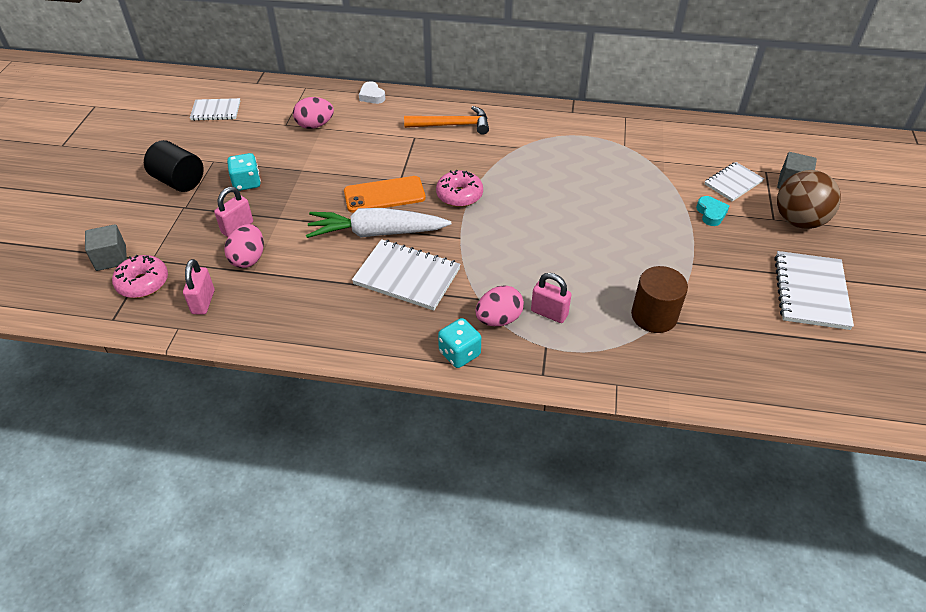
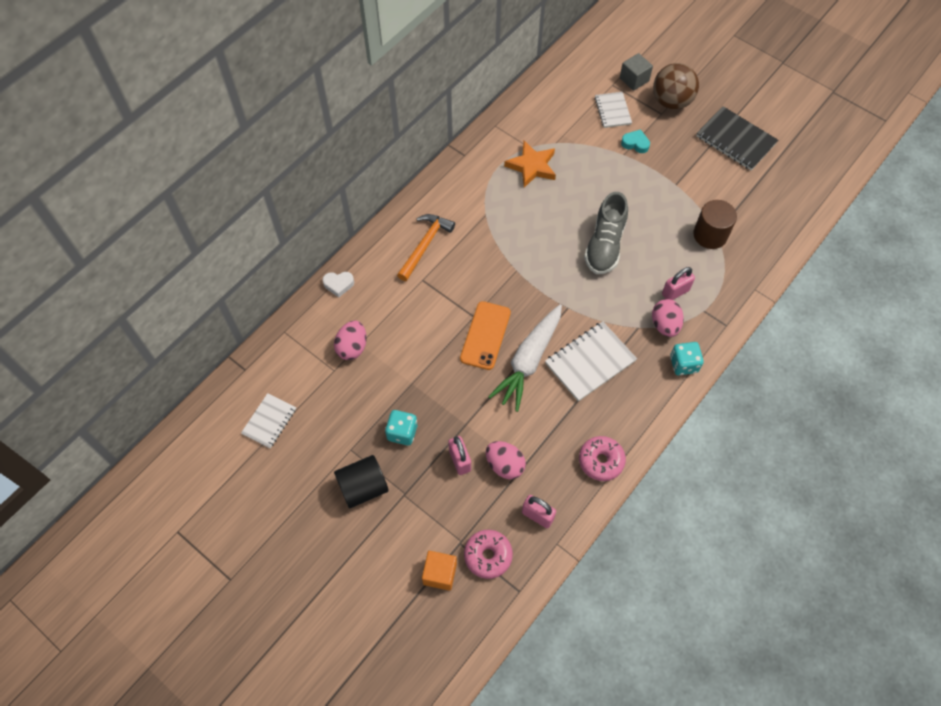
camera: 60 degrees left, 15 degrees up
grey cube [85,224,127,271] -> orange cube [422,551,457,591]
pink donut [436,170,483,207] -> pink donut moved to [579,436,626,481]
white notebook [774,251,854,330] -> black notebook [696,106,778,170]
none -> orange star [504,141,556,188]
none -> grey shoe [584,192,628,274]

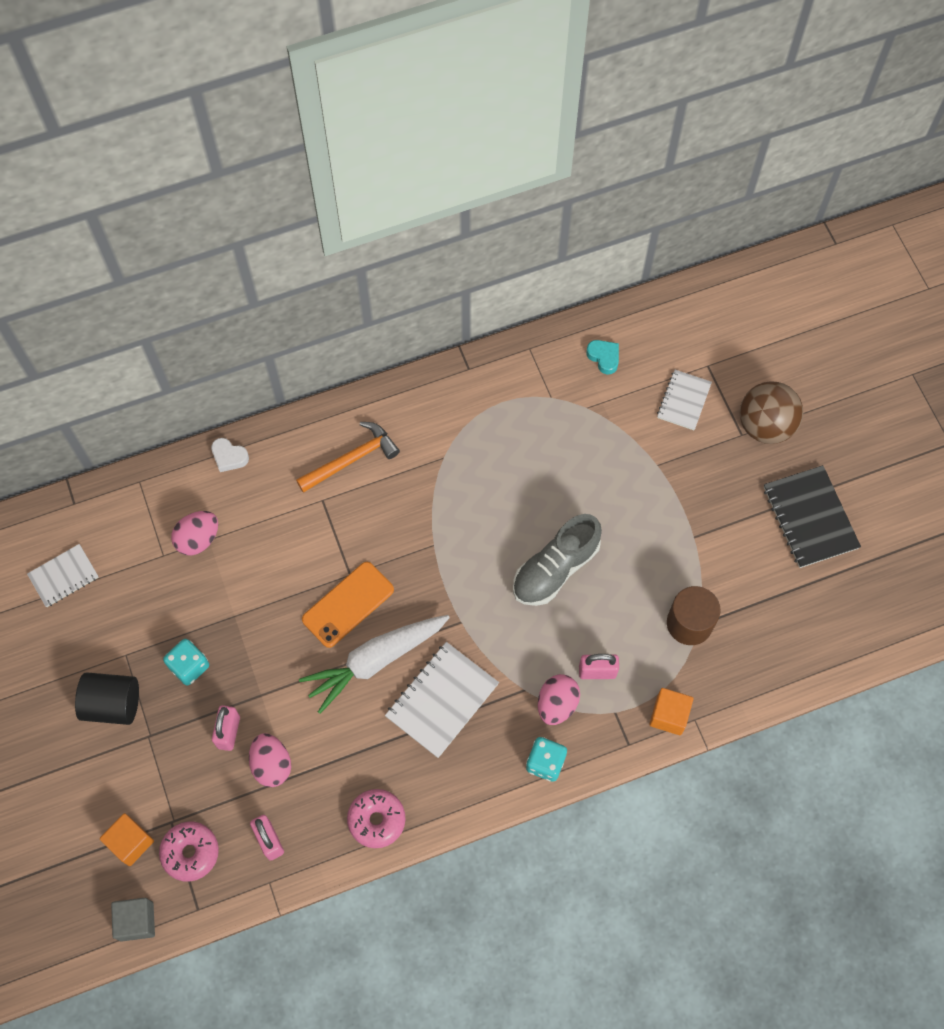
camera: 30 degrees right, 5 degrees up
orange star [504,141,556,188] -> none
white notebook [545,321,637,401] -> white notebook turned 45 degrees counterclockwise [385,642,499,758]
grey cube [620,53,653,91] -> grey cube moved to [111,898,155,941]
turquoise heart [621,129,650,153] -> turquoise heart moved to [586,340,619,375]
none -> orange cube [649,688,693,735]

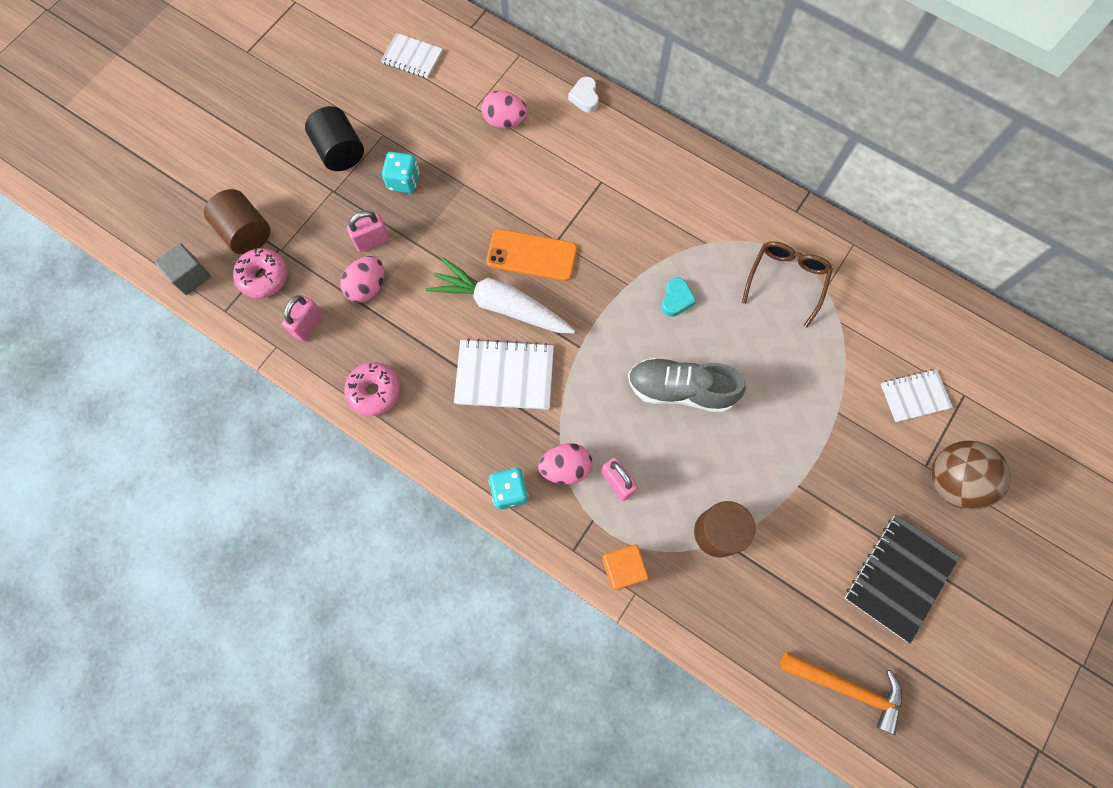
camera: 55 degrees right, 5 degrees up
orange cube [100,813,154,866] -> brown cylinder [204,189,271,254]
orange hammer [296,422,400,493] -> orange hammer moved to [780,652,902,735]
turquoise heart [586,340,619,375] -> turquoise heart moved to [661,278,696,317]
none -> brown glasses [742,241,833,327]

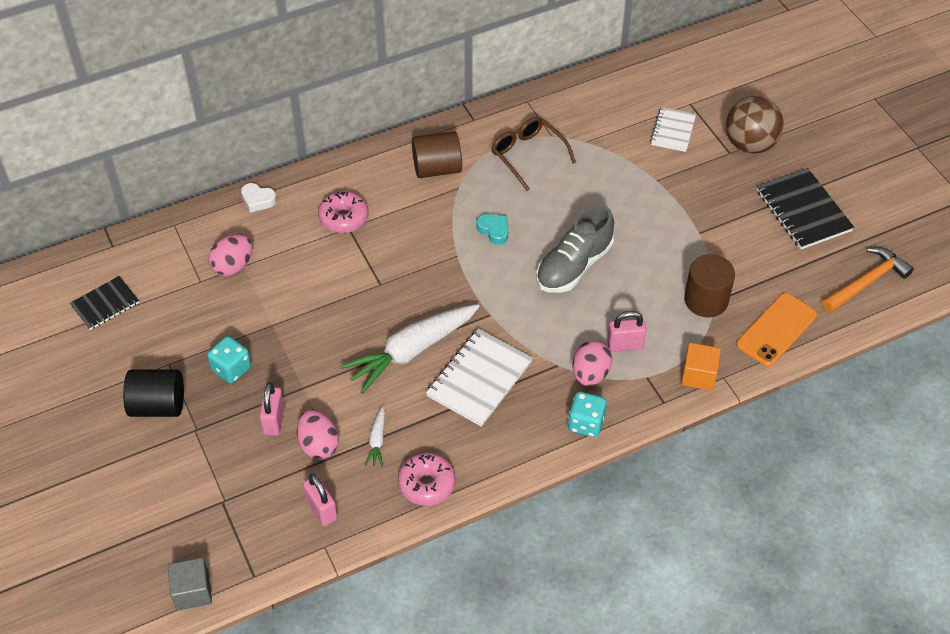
camera: 60 degrees left, 20 degrees down
brown cylinder [204,189,271,254] -> brown cylinder moved to [412,131,462,178]
pink donut [233,248,288,299] -> pink donut moved to [318,191,368,233]
white notebook [381,33,443,79] -> black notebook [70,276,139,330]
orange phone [486,229,577,281] -> orange phone moved to [736,293,817,367]
none -> white carrot [365,406,385,467]

